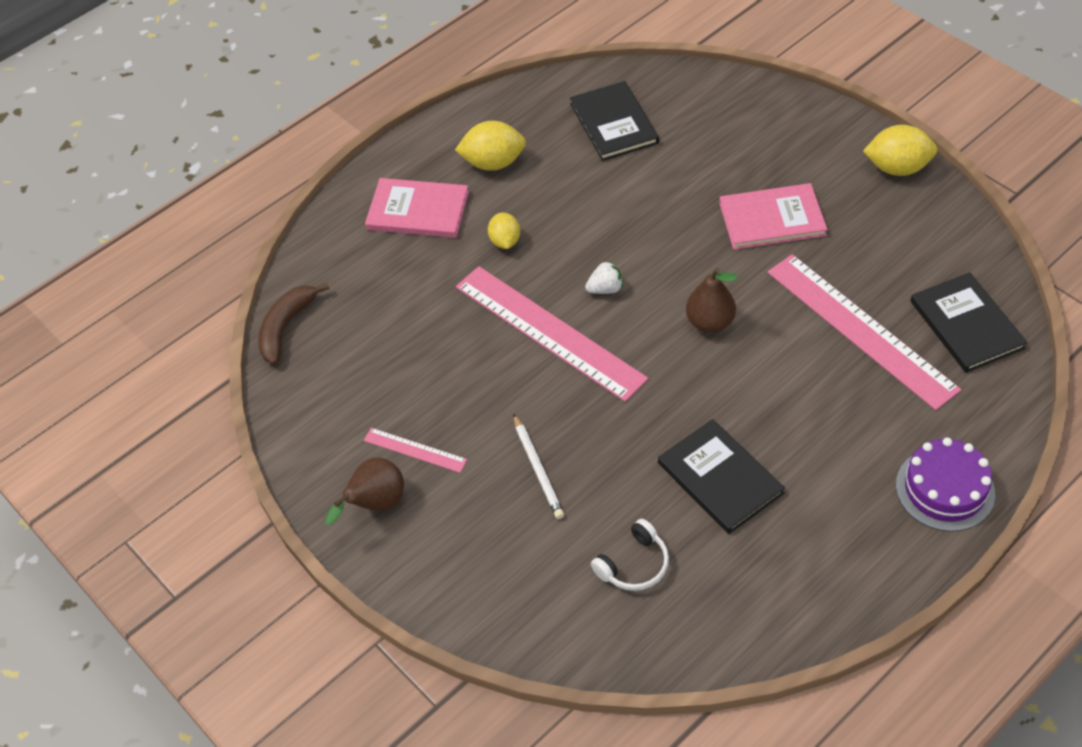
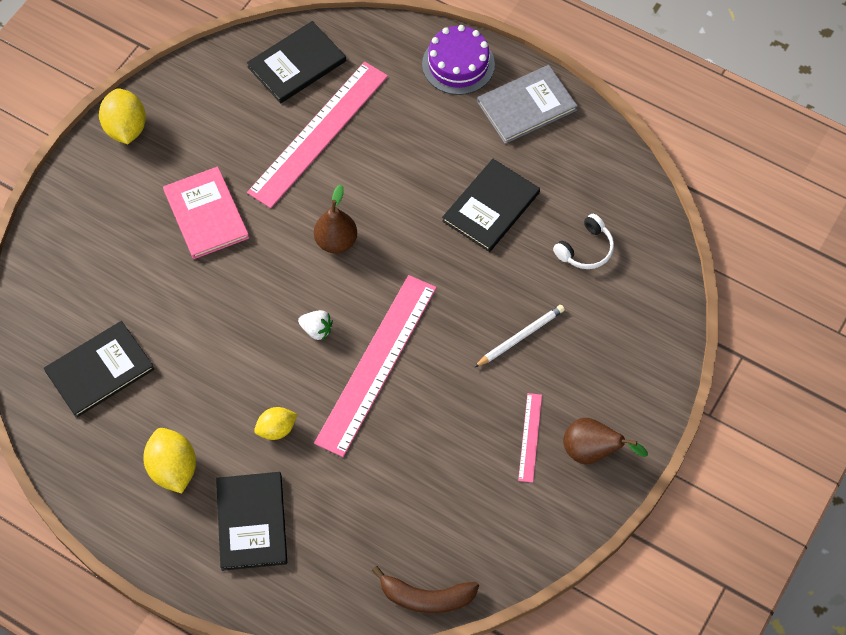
camera: 110 degrees left, 10 degrees up
pink book [365,178,469,238] -> black book [216,472,287,571]
white strawberry [585,261,623,294] -> white strawberry turned 150 degrees clockwise [298,310,333,340]
white headphones [591,519,669,591] -> white headphones turned 105 degrees clockwise [553,214,614,269]
none -> grey book [477,65,578,144]

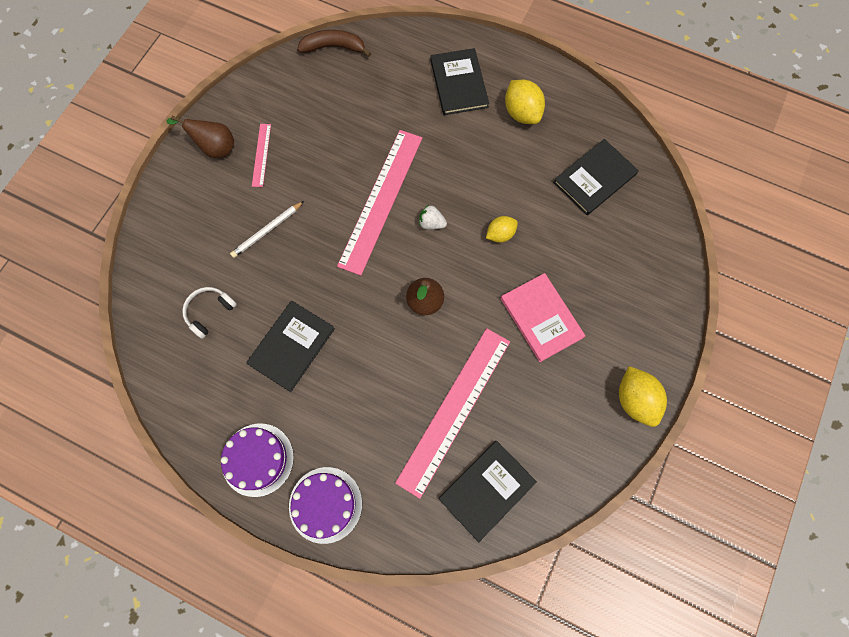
camera: 175 degrees right, 10 degrees up
yellow lemon [254,407,297,440] -> yellow lemon moved to [486,216,518,243]
grey book [477,65,578,144] -> purple cake [221,424,294,497]

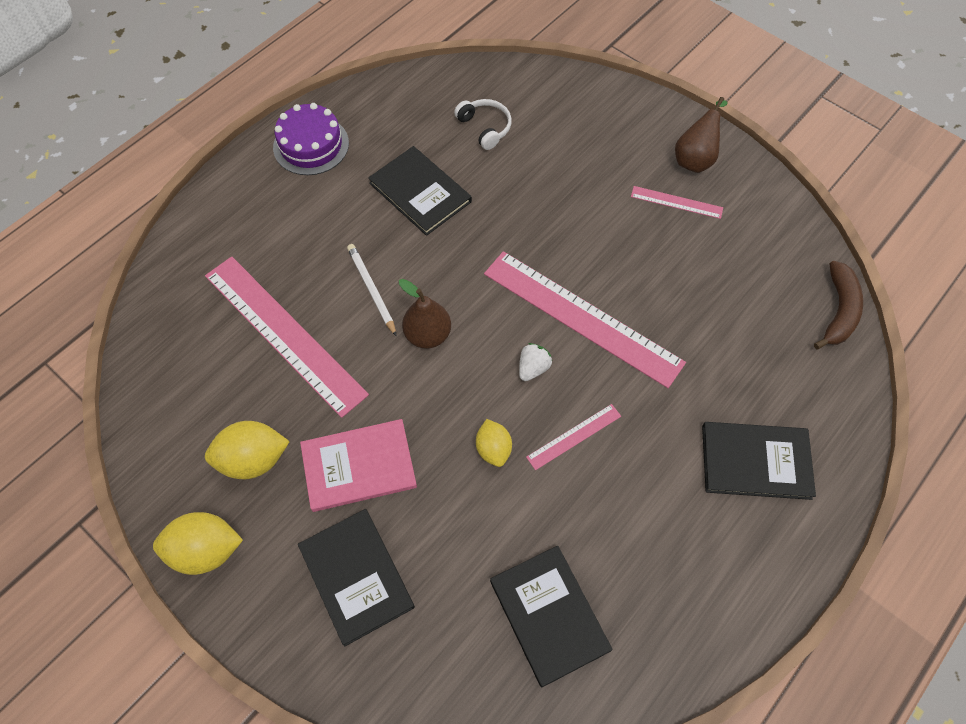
camera: 105 degrees right, 10 degrees down
white pencil [230,201,304,258] -> white pencil moved to [347,244,397,336]
purple cake [289,467,362,544] -> none
black book [439,441,537,542] -> black book moved to [298,509,415,646]
yellow lemon [505,80,545,124] -> yellow lemon moved to [205,421,290,479]
none -> pink ruler [526,404,621,470]

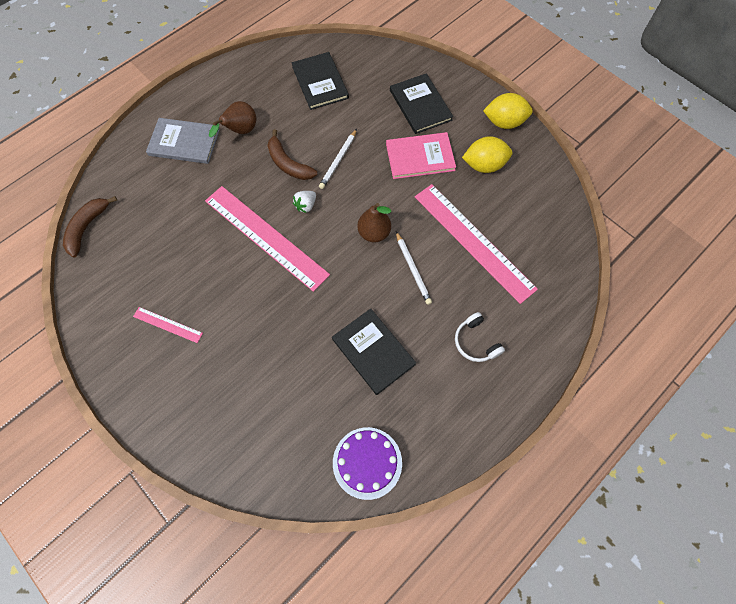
camera: 175 degrees left, 5 degrees up
purple cake [273,103,349,175] -> purple cake moved to [333,427,402,500]
white headphones [454,99,512,150] -> white headphones moved to [455,312,505,362]
yellow lemon [476,419,512,467] -> white pencil [319,129,357,189]
pink ruler [526,404,621,470] -> brown banana [267,129,317,180]
brown pear [675,97,727,173] -> brown pear moved to [209,101,256,137]
black book [702,422,816,500] -> grey book [146,118,220,164]

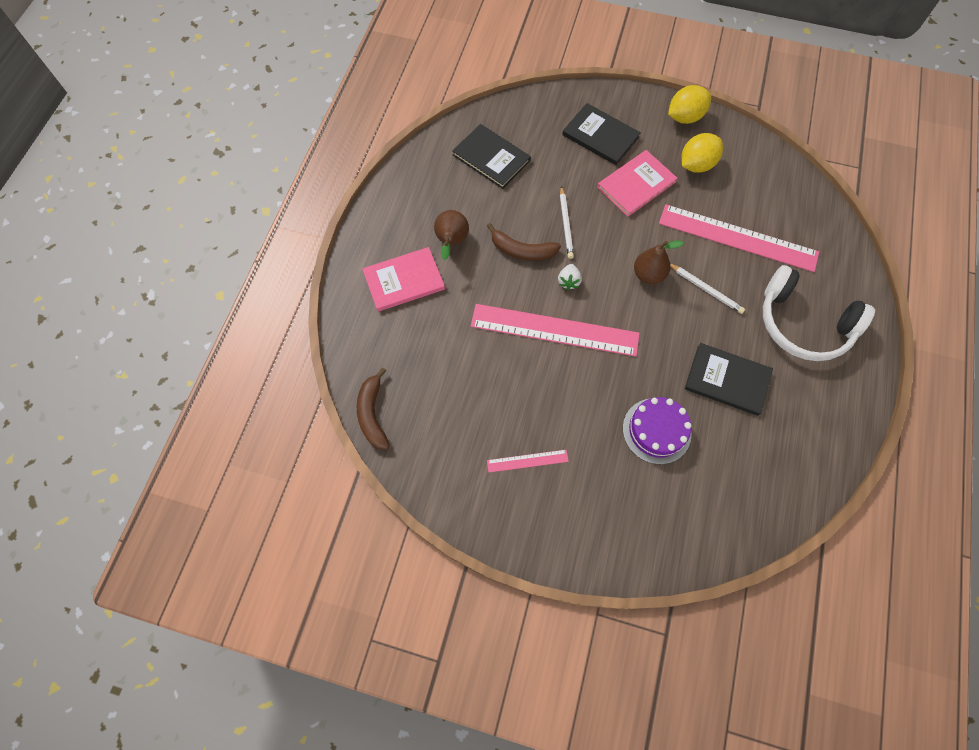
camera: 30 degrees left, 0 degrees up
grey book [146,118,220,164] -> pink book [362,247,445,312]
purple cake [333,427,402,500] -> purple cake moved to [623,397,692,464]
white headphones [455,312,505,362] -> white headphones [763,265,875,361], size x2.07

